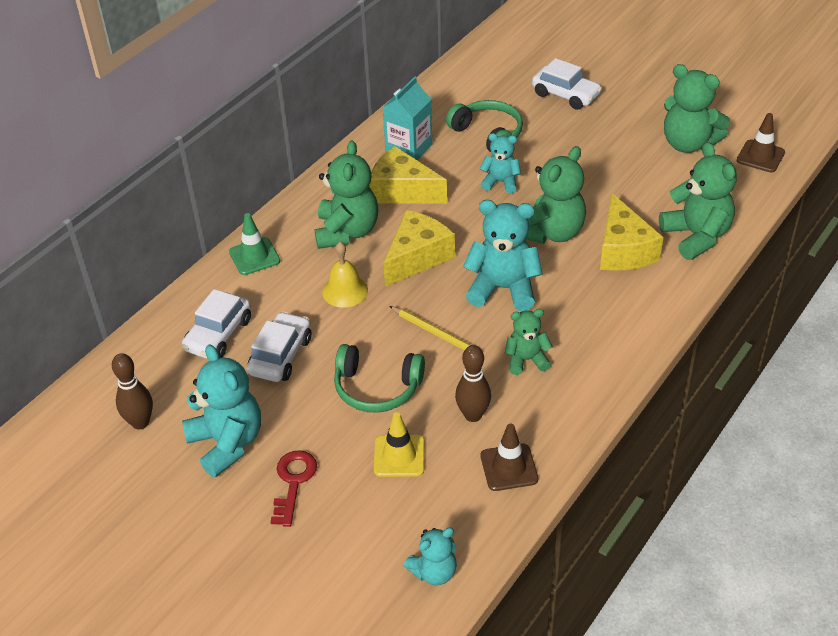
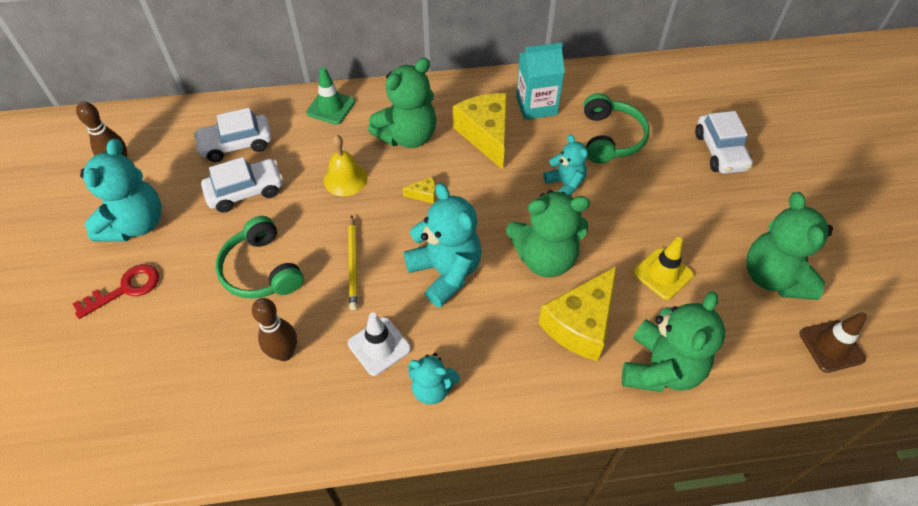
camera: 45 degrees right, 10 degrees up
yellow traffic cone [374,412,425,477] -> yellow traffic cone moved to [633,237,694,300]
yellow cheese [383,210,455,287] -> yellow cheese [403,176,436,204], size x0.41
turquoise teddy bear [404,527,457,585] -> turquoise teddy bear moved to [408,353,460,405]
brown traffic cone [481,424,538,491] -> none
green teddy bear [505,309,553,375] -> white traffic cone [348,312,411,376]

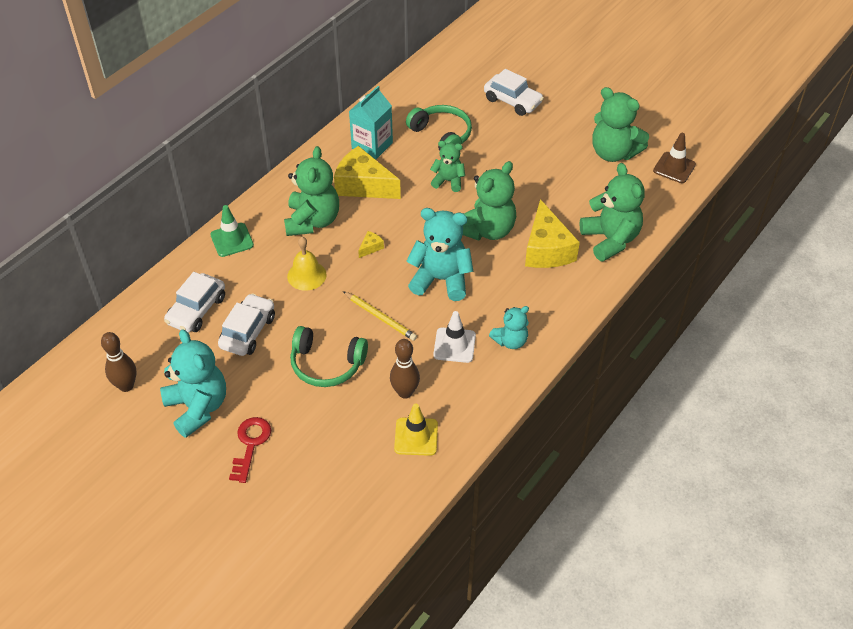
camera: 45 degrees left, 5 degrees down
turquoise teddy bear [543,134,588,196] -> green teddy bear [430,141,465,192]
yellow traffic cone [633,237,694,300] -> yellow traffic cone moved to [394,404,438,456]

